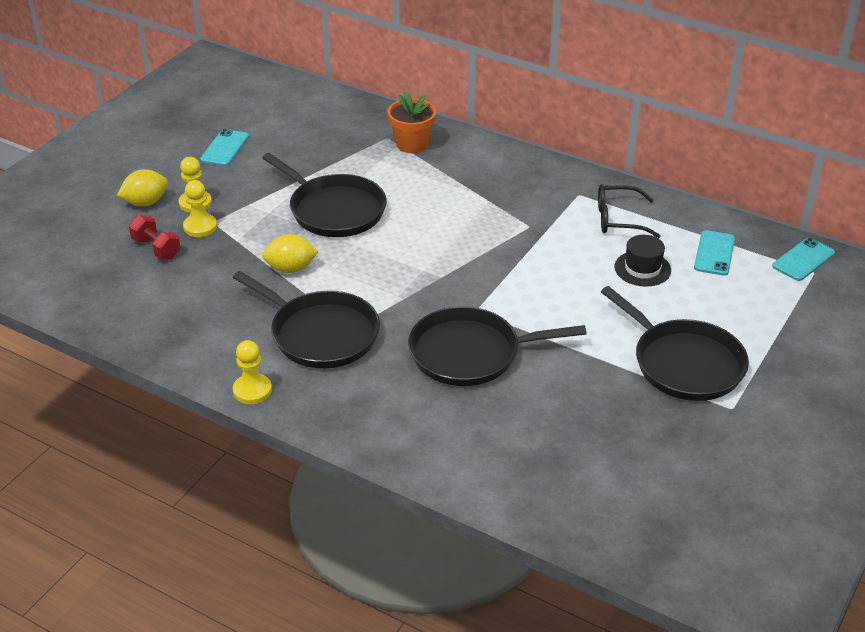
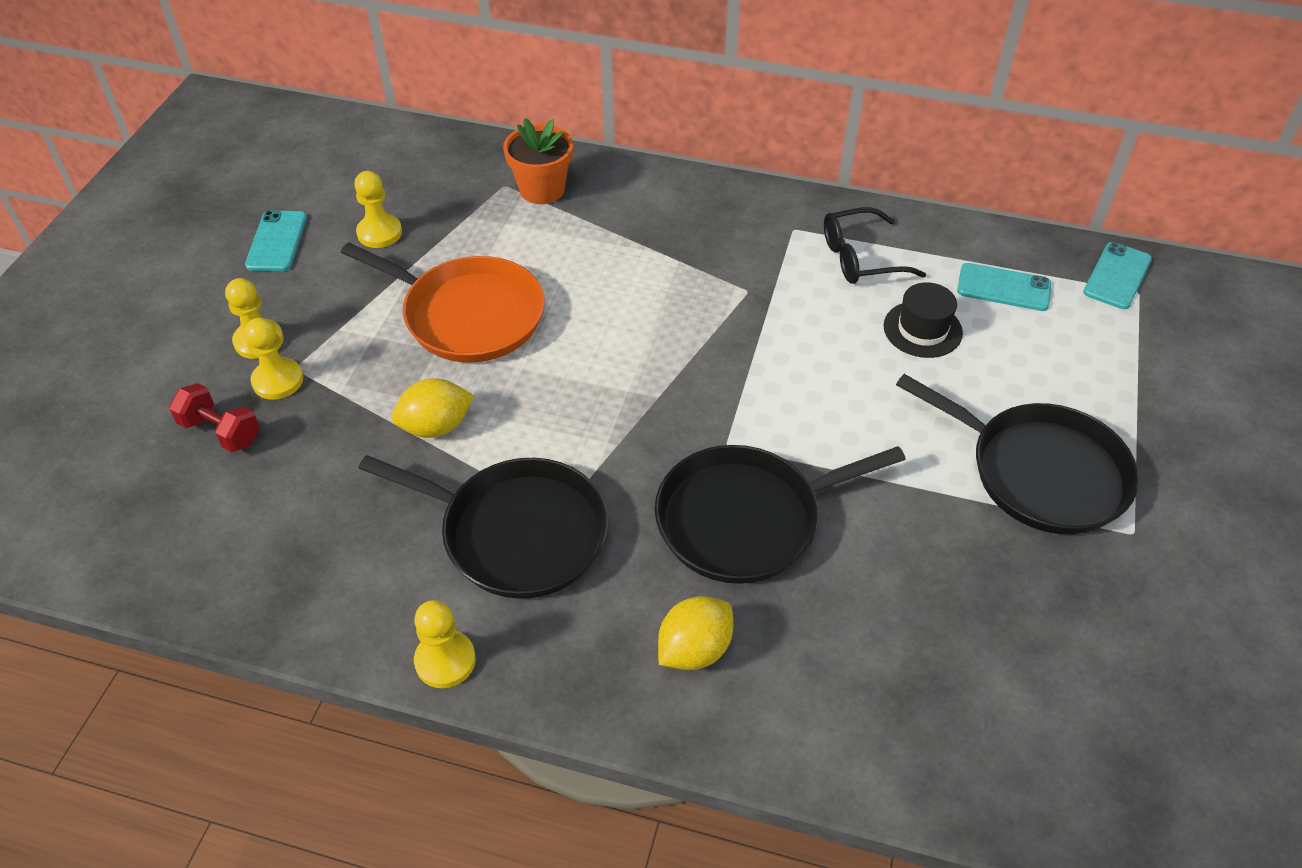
camera: 15 degrees left, 10 degrees up
yellow lemon [117,169,168,206] -> yellow lemon moved to [658,596,733,670]
black pan [262,153,387,237] -> orange pan [341,243,545,363]
turquoise phone [694,230,735,276] -> turquoise phone turned 75 degrees counterclockwise [957,263,1051,311]
none -> yellow pawn [354,171,402,248]

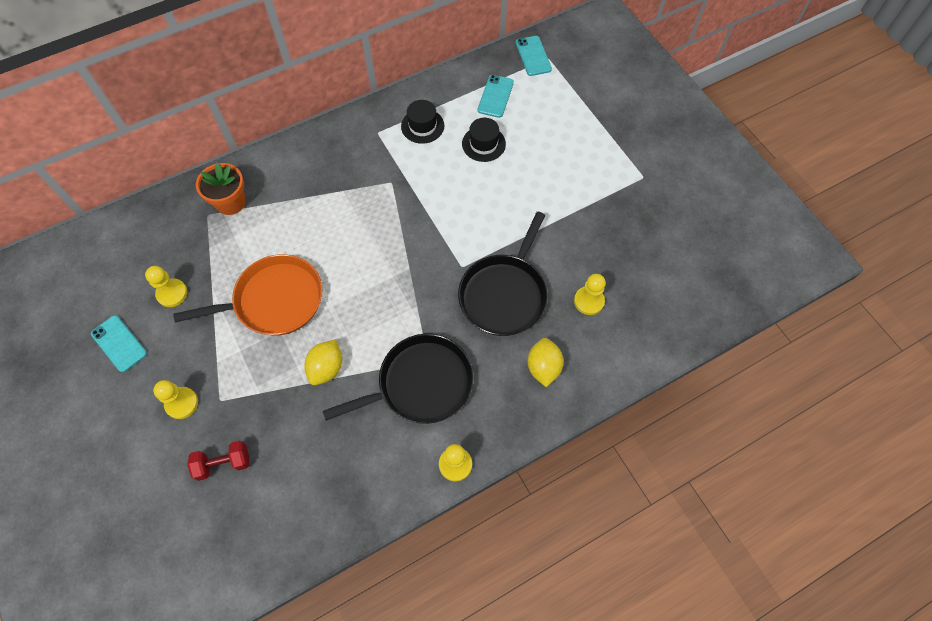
camera: 45 degrees left, 15 degrees up
yellow pawn [244,318,303,400] -> yellow pawn moved to [574,274,606,315]
black glasses [824,207,926,284] -> black hat [401,100,444,144]
black pan [896,374,1139,534] -> none
turquoise phone [957,263,1051,311] -> turquoise phone turned 45 degrees counterclockwise [478,75,514,118]

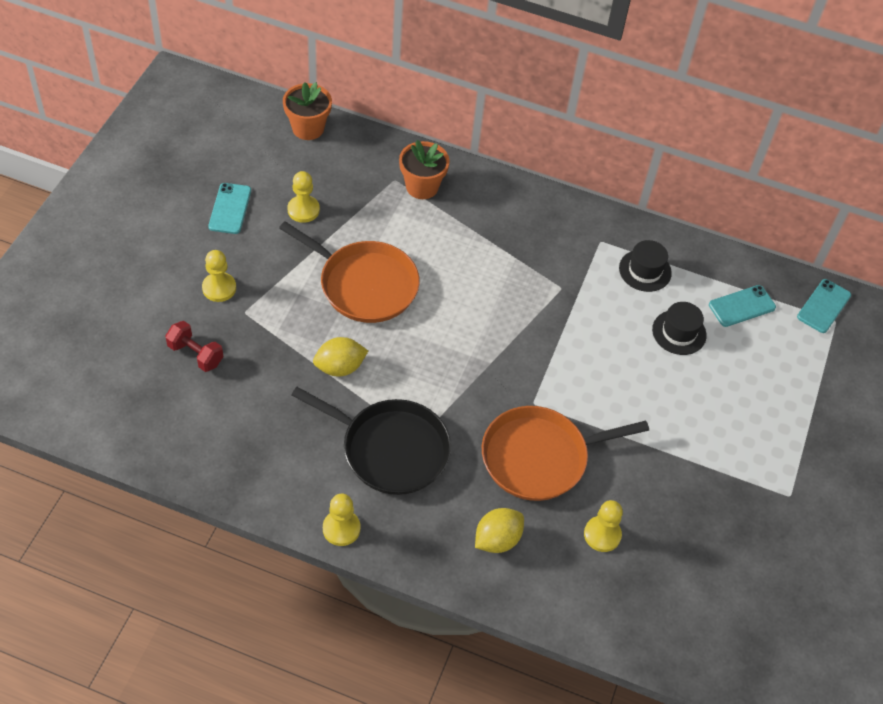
camera: 45 degrees right, 10 degrees down
black pan [458,212,548,336] -> orange pan [482,406,649,501]
none -> orange flower pot [283,82,332,140]

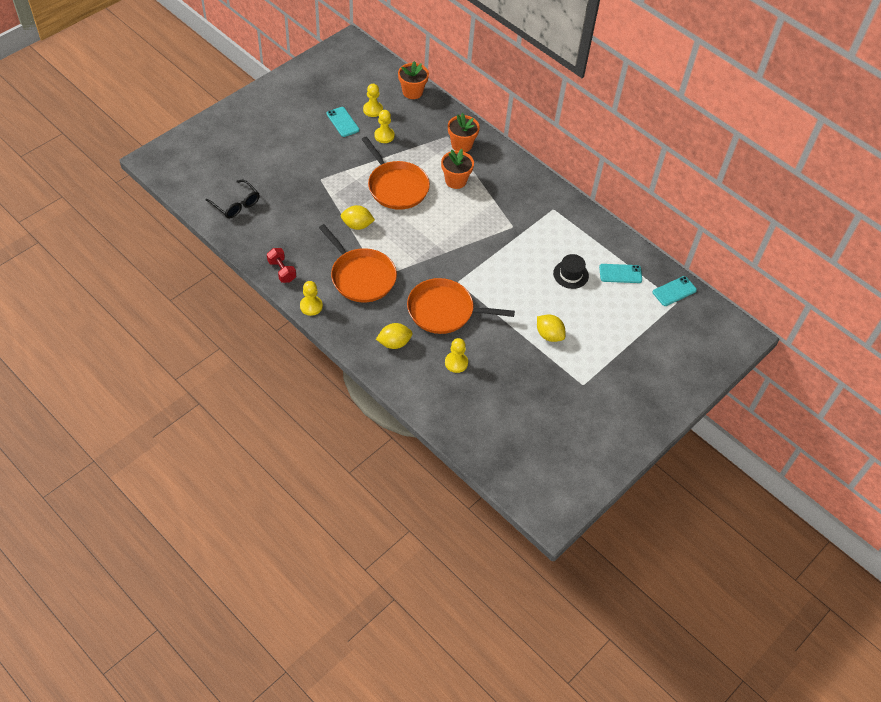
camera: 25 degrees right, 0 degrees up
red dumbbell [165,321,223,372] -> red dumbbell moved to [267,248,296,283]
yellow pawn [202,250,236,302] -> yellow pawn moved to [363,84,383,117]
turquoise phone [208,183,251,234] -> turquoise phone turned 60 degrees counterclockwise [327,107,359,137]
black pan [291,387,451,495] -> orange pan [319,224,397,302]
black hat [619,240,672,292] -> none
none -> black glasses [205,180,260,218]
none -> orange flower pot [441,149,474,189]
none -> yellow lemon [537,315,565,342]

